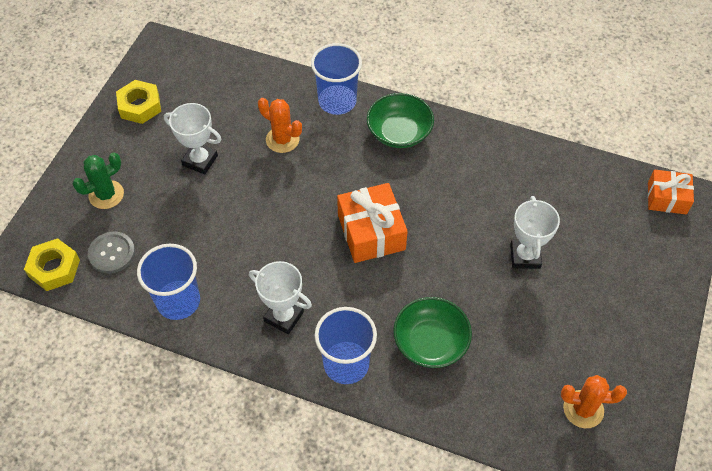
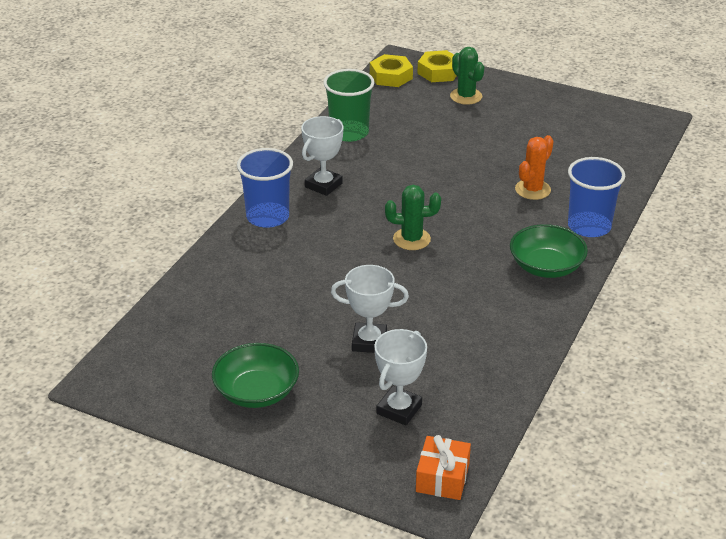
camera: 95 degrees right, 20 degrees down
grey button [88,231,135,274] -> none
yellow nut [116,80,161,124] -> yellow nut moved to [417,50,457,82]
blue cup [137,244,200,320] -> green cup [323,69,375,142]
white trophy [164,103,221,174] -> white trophy moved to [374,329,427,426]
orange gift [337,183,408,263] -> green cactus [385,185,441,250]
green bowl [393,297,472,368] -> green bowl moved to [212,343,299,408]
orange cactus [561,375,627,428] -> none

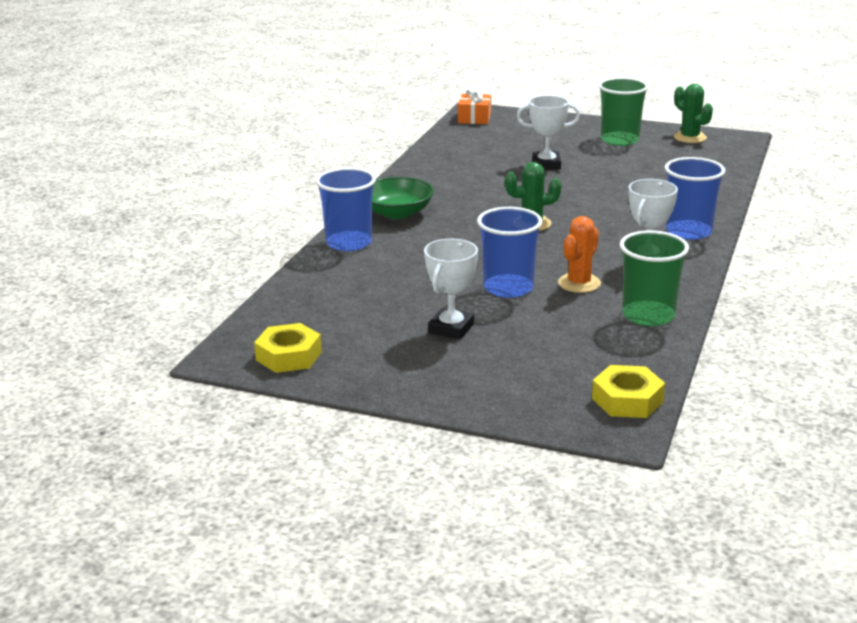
camera: 175 degrees right, 10 degrees down
green bowl [212,343,299,408] -> green cup [598,77,649,146]
white trophy [374,329,427,426] -> white trophy moved to [424,239,478,339]
yellow nut [417,50,457,82] -> yellow nut moved to [254,323,322,373]
green cactus [450,47,484,105] -> green cactus moved to [674,84,713,143]
orange cactus [515,135,554,200] -> orange cactus moved to [558,216,601,293]
none -> blue cup [477,207,543,298]

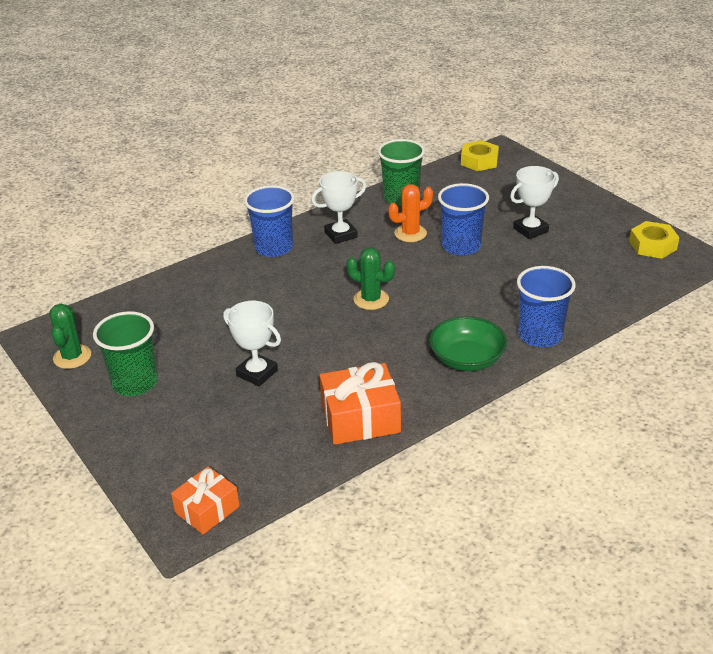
camera: 145 degrees left, 10 degrees up
none -> orange gift [319,362,401,445]

